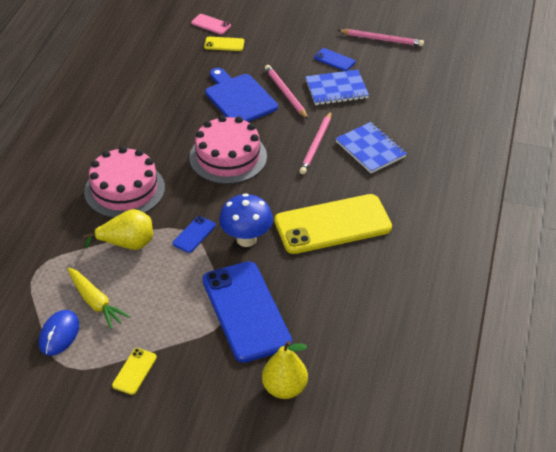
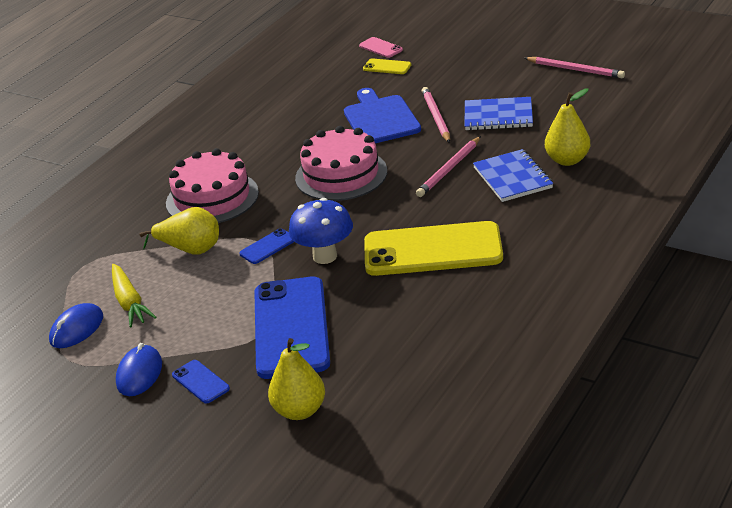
camera: 20 degrees right, 10 degrees down
yellow phone [112,348,157,395] -> blue mouse [116,343,162,396]
blue phone [314,48,355,71] -> blue phone moved to [172,360,230,404]
none -> yellow pear [545,88,590,166]

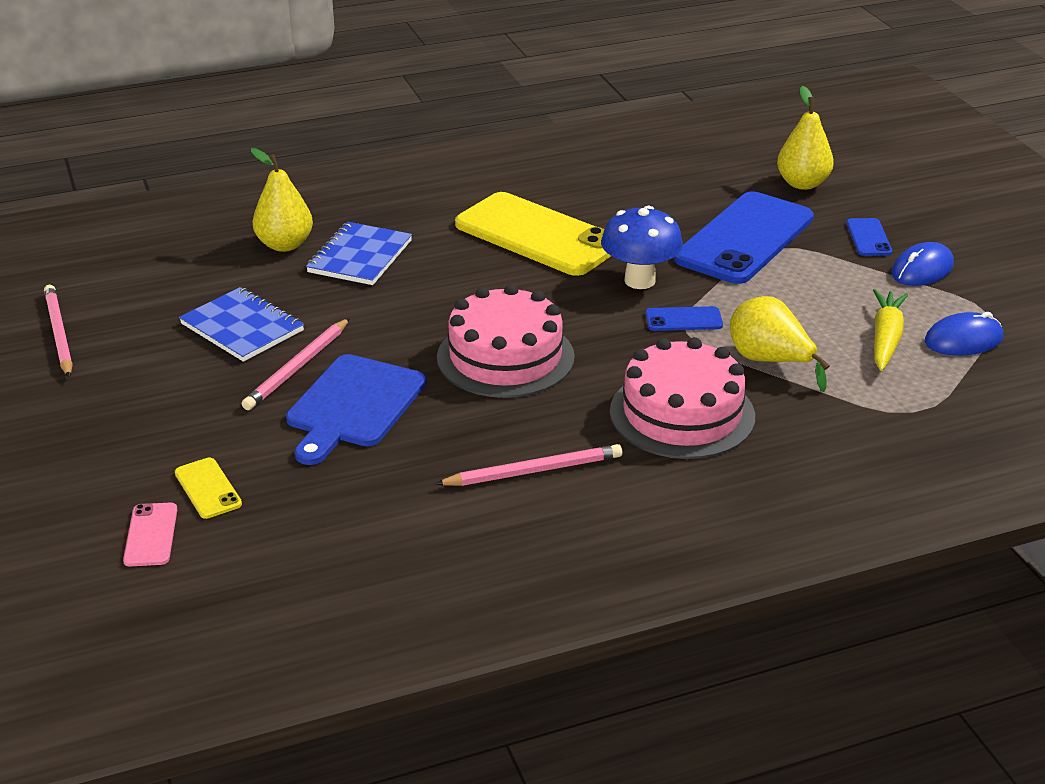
camera: 145 degrees left, 0 degrees up
pink pencil [416,136,481,197] -> pink pencil moved to [435,444,622,486]

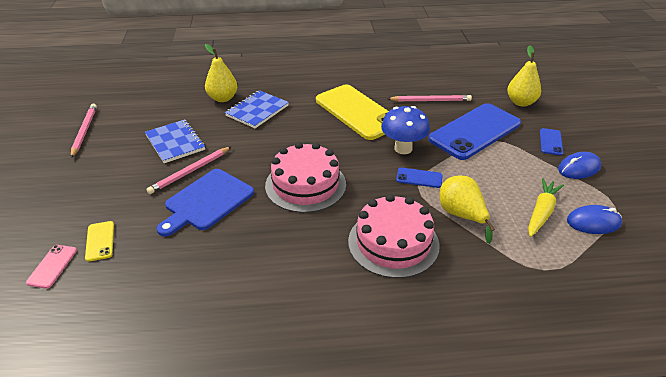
camera: 15 degrees right, 5 degrees up
pink pencil [435,444,622,486] -> pink pencil moved to [387,95,472,102]

